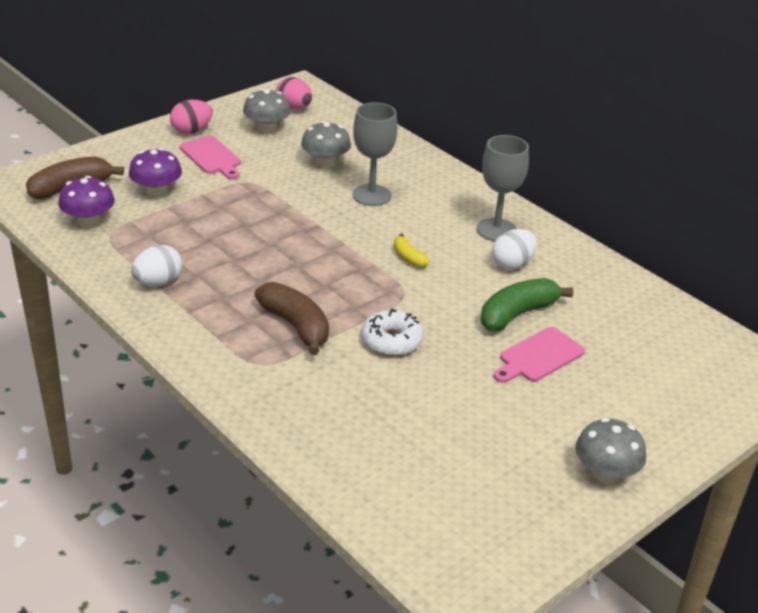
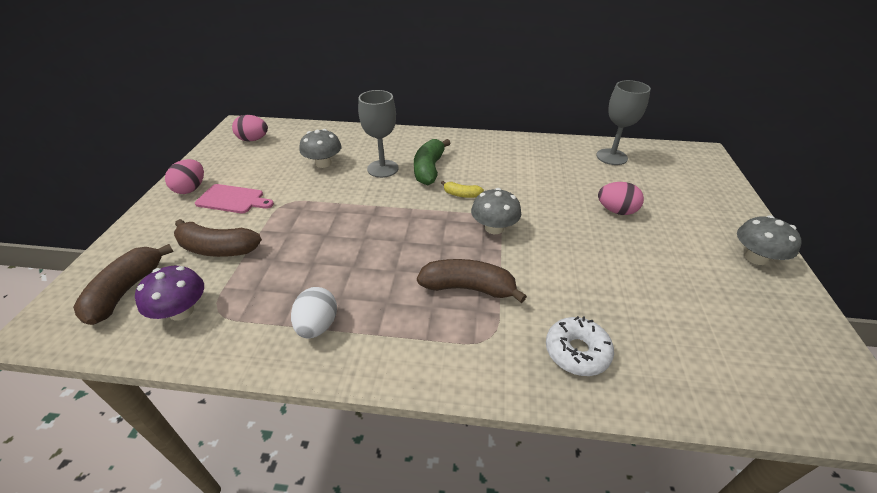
camera: 40 degrees left, 5 degrees up
purple mushroom [129,148,182,197] -> brown banana [174,219,262,257]
grey mushroom [243,89,291,133] -> grey mushroom moved to [471,188,521,234]
white donut [361,309,424,356] -> white donut moved to [546,316,614,376]
grey goblet [477,135,529,241] -> grey goblet moved to [596,80,651,165]
green banana [481,278,574,331] -> green banana moved to [414,139,451,186]
white egg [492,229,537,270] -> none
pink cutting board [494,327,585,383] -> pink egg [598,182,644,215]

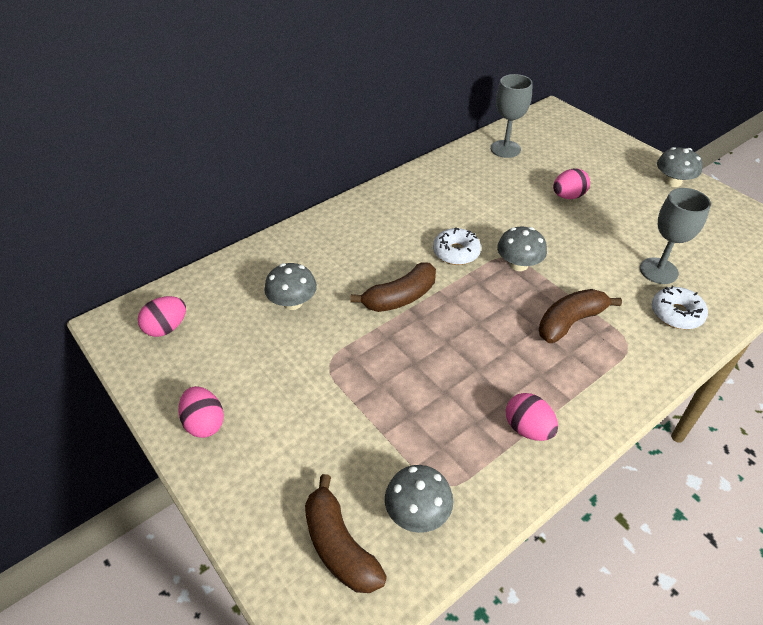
camera: 45 degrees left, 5 degrees up
purple mushroom [135,266,204,321] -> grey mushroom [385,465,453,533]
brown banana [174,219,262,257] -> brown banana moved to [350,262,436,312]
pink cutting board [195,184,274,213] -> none
white egg [291,287,337,338] -> pink egg [506,393,558,441]
grey goblet [358,90,398,178] -> grey goblet moved to [640,188,711,284]
green banana [414,139,451,186] -> none
yellow banana [441,181,484,198] -> white donut [433,227,481,265]

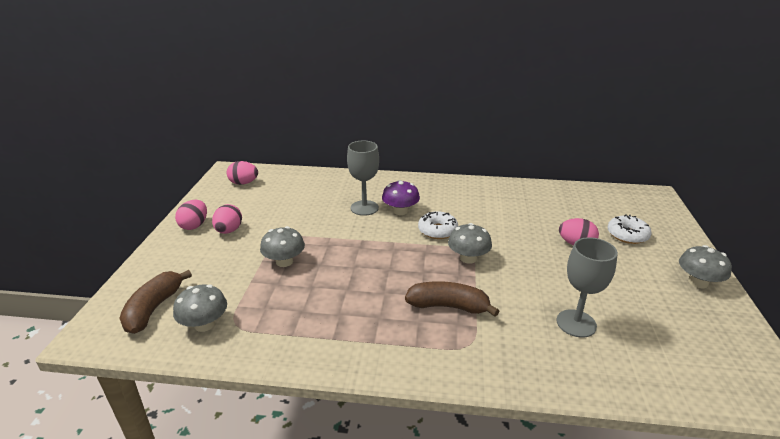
camera: 45 degrees right, 15 degrees down
grey mushroom [264,263,317,310] -> grey mushroom moved to [260,226,305,267]
brown banana [350,262,436,312] -> none
grey goblet [491,74,533,158] -> grey goblet moved to [347,141,379,216]
pink egg [506,393,558,441] -> pink egg moved to [212,204,242,234]
white donut [652,286,708,329] -> white donut moved to [607,215,652,244]
none -> purple mushroom [382,180,420,215]

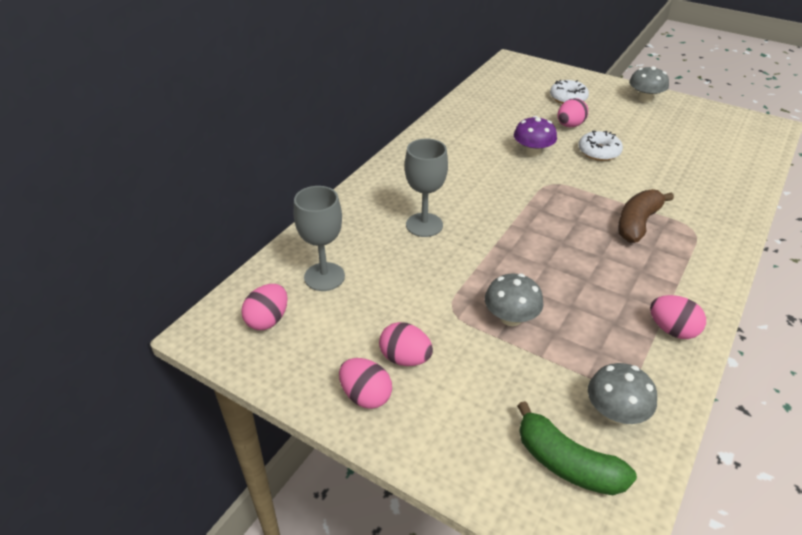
camera: 65 degrees left, 10 degrees up
brown banana [119,270,192,334] -> green banana [517,401,637,495]
purple mushroom [382,180,420,215] -> purple mushroom moved to [514,116,557,157]
white donut [418,211,458,239] -> white donut moved to [579,131,623,161]
grey mushroom [448,223,492,264] -> none
grey goblet [556,237,618,338] -> grey goblet moved to [294,186,345,291]
none -> pink egg [650,295,706,339]

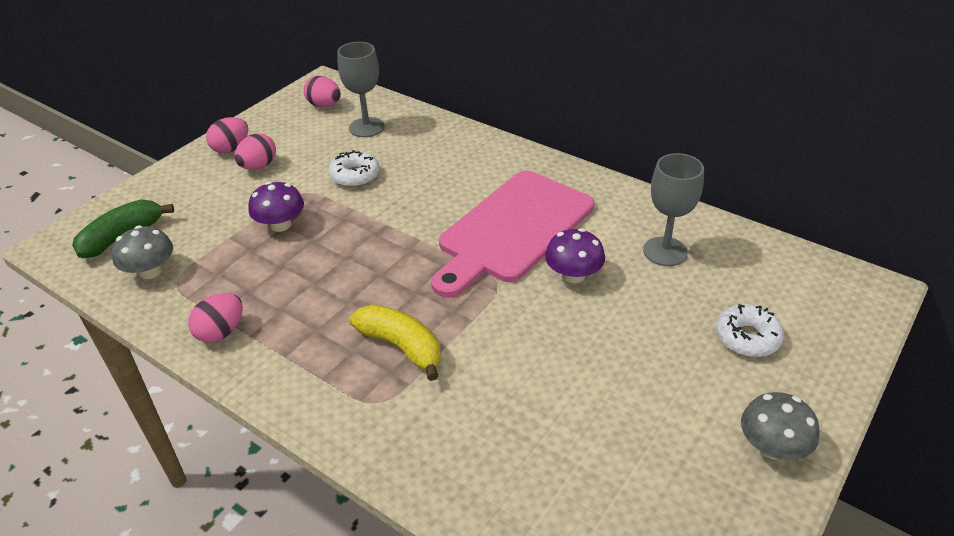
camera: 95 degrees right, 0 degrees up
grey goblet [405,139,448,237] -> grey goblet moved to [643,153,704,266]
grey mushroom [485,274,544,326] -> purple mushroom [248,182,304,232]
pink egg [557,98,588,127] -> none
white donut [579,131,623,161] -> white donut moved to [328,150,380,187]
brown banana [618,189,674,243] -> yellow banana [350,304,441,381]
none -> pink cutting board [431,171,594,298]

